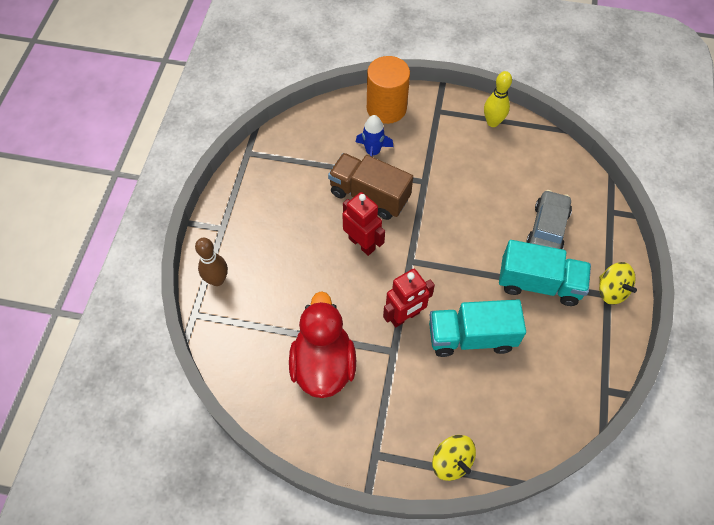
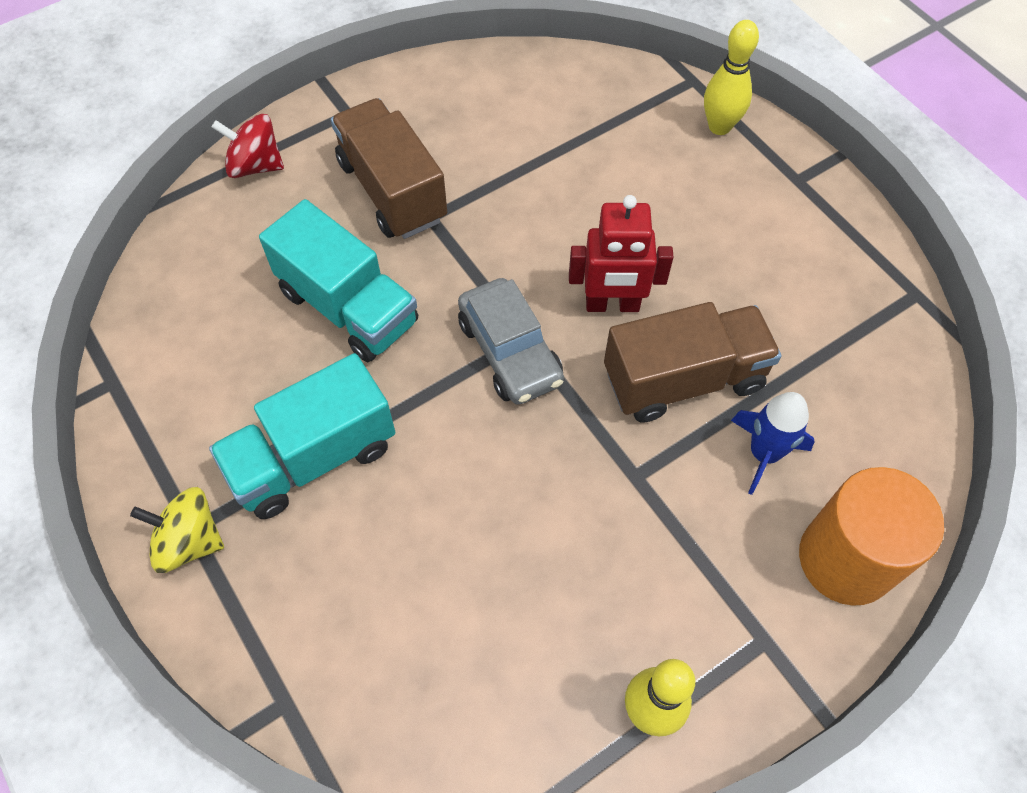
camera: 135 degrees right, 0 degrees up
brown bowling pin [195,238,228,286] -> yellow bowling pin [704,20,759,135]
red duck [289,291,356,398] -> none
red robot [383,269,435,327] -> none
turquoise truck [429,299,526,357] -> turquoise truck turned 90 degrees clockwise [259,199,418,362]
yellow spinning top [432,435,476,481] -> red spinning top [212,114,284,178]
grey car [526,190,572,249] -> grey car moved to [458,278,564,405]
none -> brown truck [331,98,447,239]

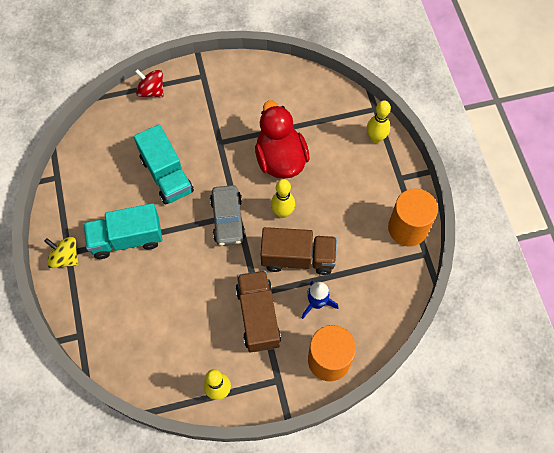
camera: 20 degrees right, 5 degrees up
brown truck [331,98,447,239] -> brown truck moved to [236,270,281,352]
red robot [569,195,673,312] -> yellow bowling pin [271,179,295,218]
none -> red duck [255,100,310,179]
none -> orange cylinder [388,189,438,247]

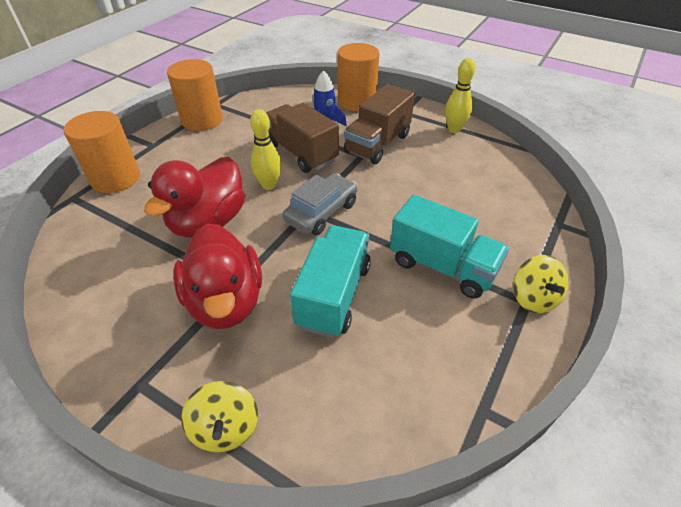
camera: 135 degrees left, 20 degrees down
red spinning top [135,69,164,97] -> yellow spinning top [181,381,258,452]
yellow bowling pin [367,100,391,143] -> orange cylinder [64,111,140,193]
none -> red duck [173,223,262,329]

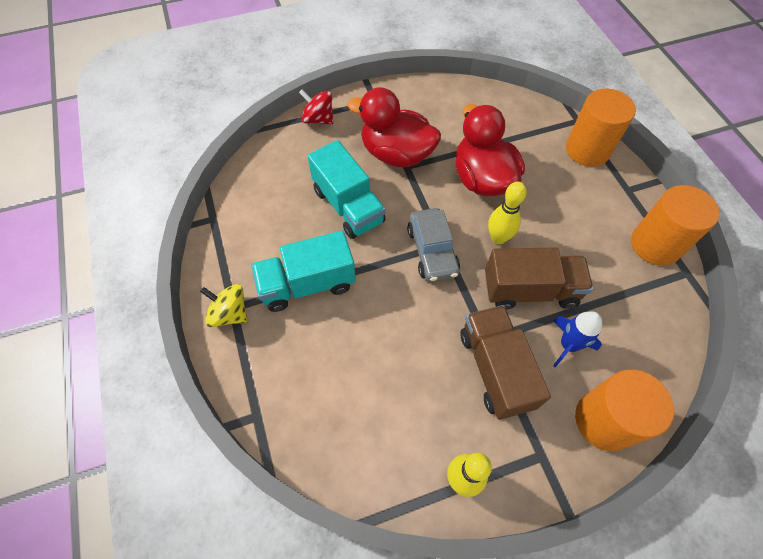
camera: 130 degrees right, 15 degrees up
yellow spinning top [181,381,258,452] -> red spinning top [299,89,333,124]

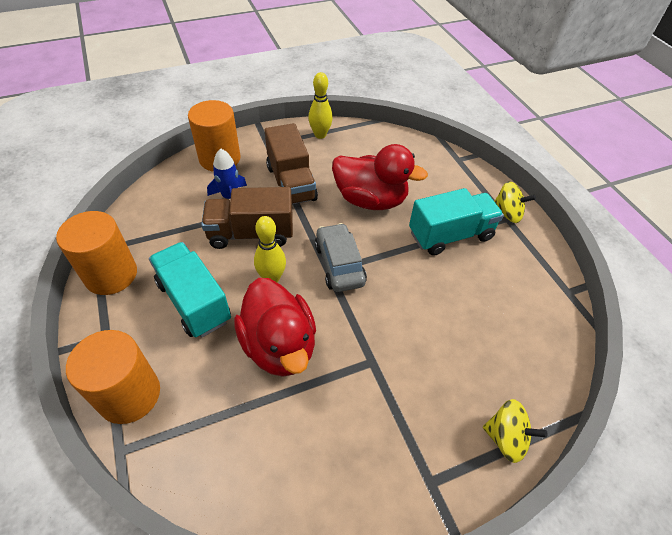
camera: 175 degrees right, 10 degrees down
red spinning top [299,89,333,124] -> yellow spinning top [483,399,547,463]
turquoise truck [308,140,386,239] -> turquoise truck moved to [149,242,231,338]
red duck [347,87,441,167] -> red duck moved to [332,144,428,210]

